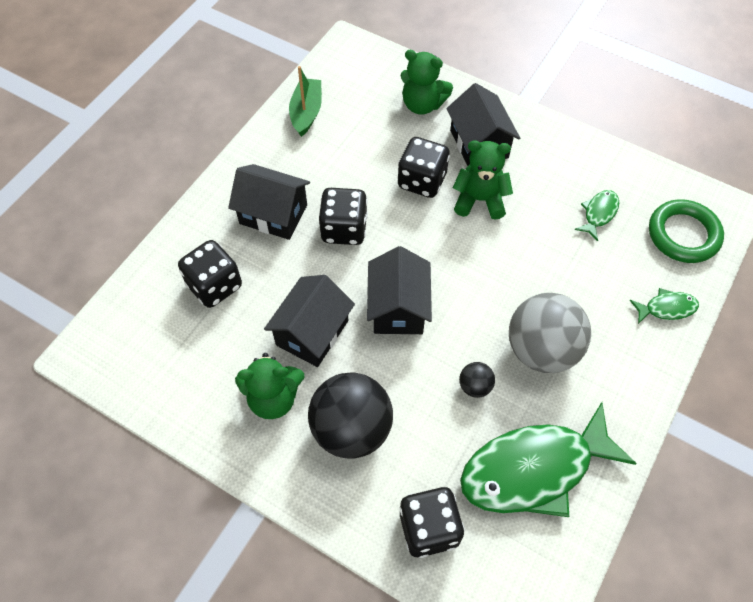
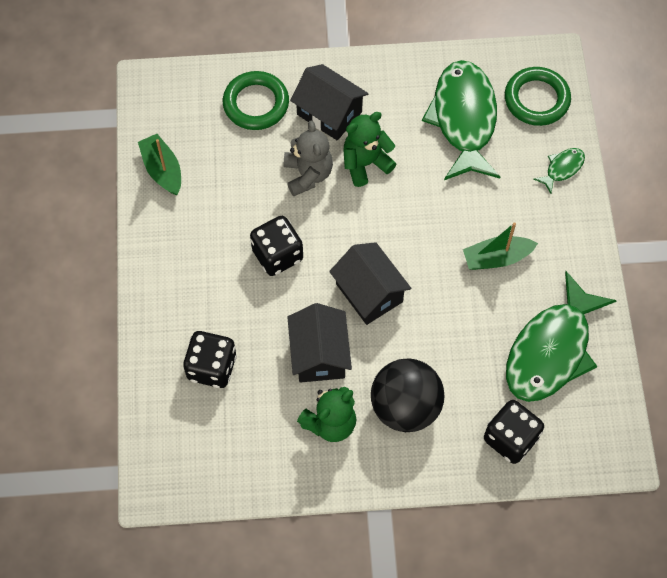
camera: 35 degrees left, 5 degrees up
black house [228,164,310,240] -> none
black dice [398,137,450,198] -> grey teddy bear [284,121,333,196]
green teddy bear [401,50,453,115] -> green ring [223,71,289,130]
black ball [459,362,495,398] -> none
grey ball [509,293,591,373] -> green boat [463,222,538,270]
green fish [574,190,619,241] -> green fish [422,60,500,180], size x2.34

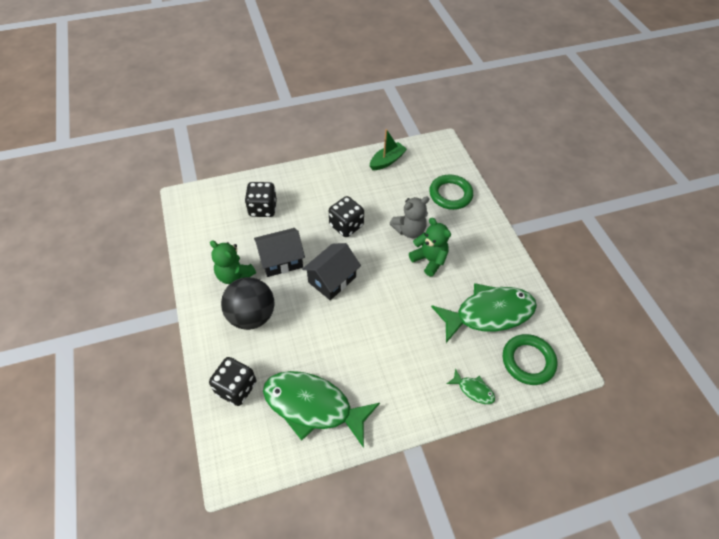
camera: 75 degrees right, 10 degrees down
black house [290,64,369,141] -> none
green boat [463,222,538,270] -> none

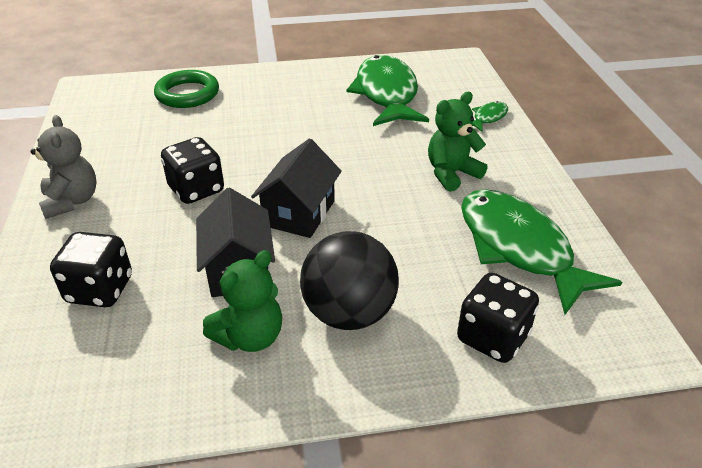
camera: 80 degrees left, 15 degrees down
green fish [263,371,380,448] -> green fish turned 120 degrees clockwise [461,189,622,315]
black house [302,243,361,300] -> black house turned 60 degrees clockwise [251,138,342,238]
green boat [370,129,407,170] -> none
grey teddy bear [390,196,429,238] -> grey teddy bear moved to [31,115,97,219]
green teddy bear [409,218,451,277] -> green teddy bear moved to [428,92,487,192]
green ring [503,334,557,385] -> none

